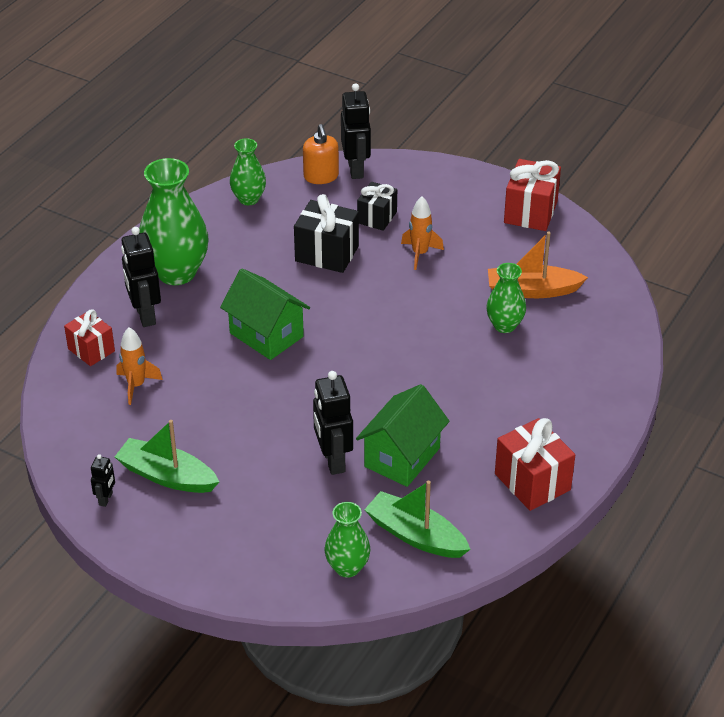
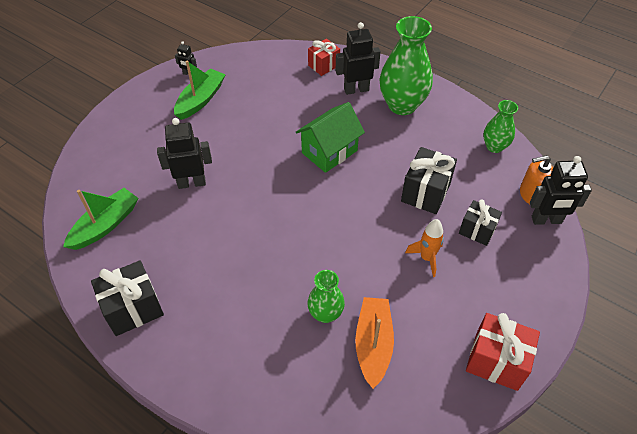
camera: 95 degrees right, 10 degrees up
orange rocket [117,327,163,405] -> none
green vase [324,502,370,578] -> none
green house [356,384,449,487] -> none
red gift [495,418,575,511] -> black gift [91,260,164,336]

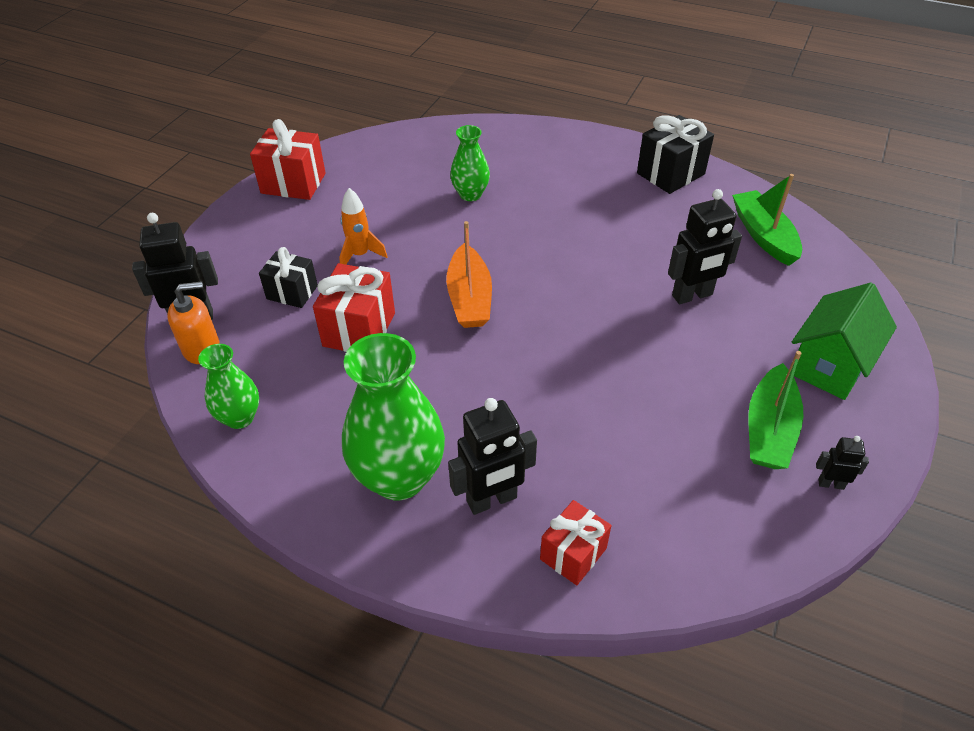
camera: 170 degrees right, 5 degrees down
green boat [63,188,138,250] -> green boat turned 135 degrees clockwise [732,174,802,266]
green house [296,102,365,173] -> green house moved to [792,283,897,400]
orange boat [355,297,394,389] -> orange boat moved to [446,221,492,328]
black gift [401,147,457,214] -> red gift [313,263,395,352]

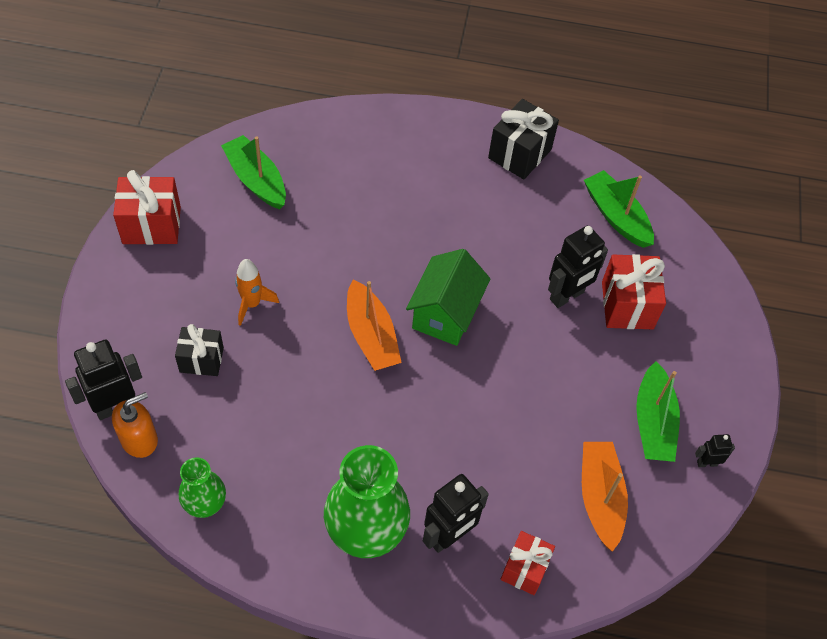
camera: 20 degrees left, 10 degrees up
red gift [313,263,395,352] -> red gift moved to [602,254,666,329]
green vase [450,125,490,201] -> none
green house [792,283,897,400] -> green house moved to [406,249,490,346]
none -> green boat [221,135,286,209]
none -> orange boat [582,442,628,552]

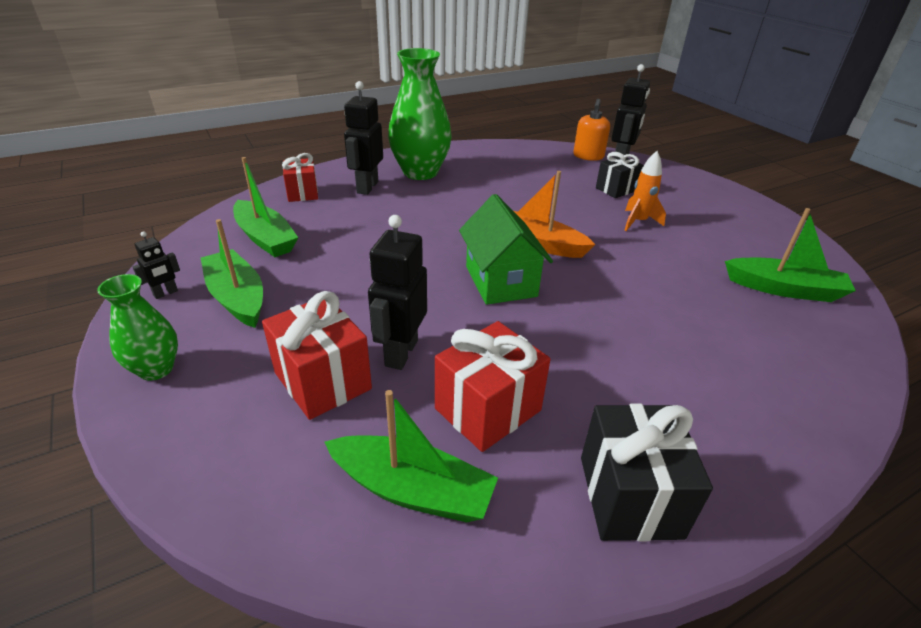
camera: 145 degrees right, 20 degrees down
red gift [113,170,181,245] -> red gift moved to [435,321,550,452]
green vase [179,457,226,518] -> green vase moved to [97,274,178,381]
orange boat [582,442,628,552] -> green boat [233,157,298,257]

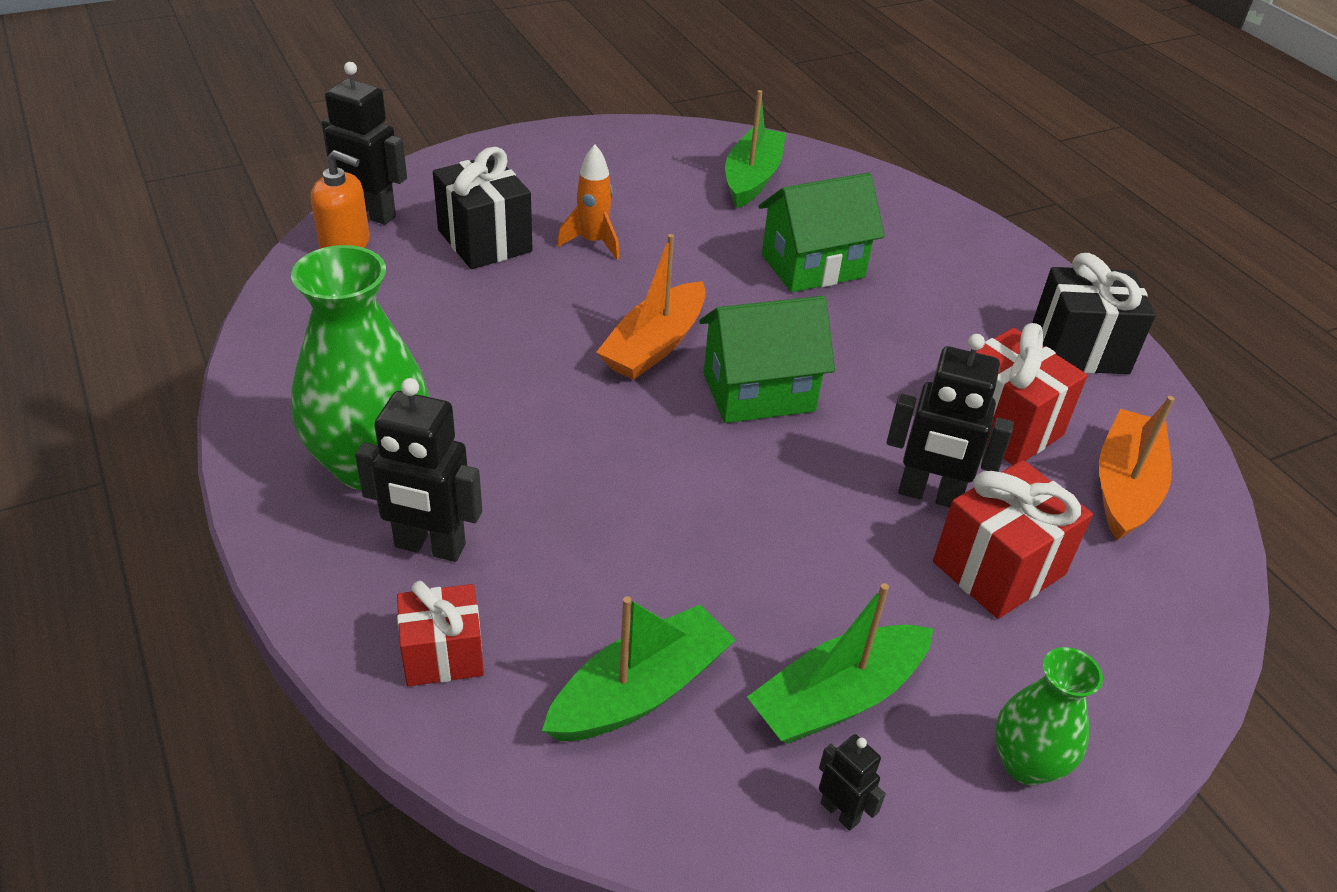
camera: 90 degrees left, 5 degrees up
green boat [325,390,498,522] -> orange boat [1099,396,1175,540]
black gift [596,152,644,198] -> black gift [433,147,533,269], size x1.51
none -> green house [758,173,885,292]

